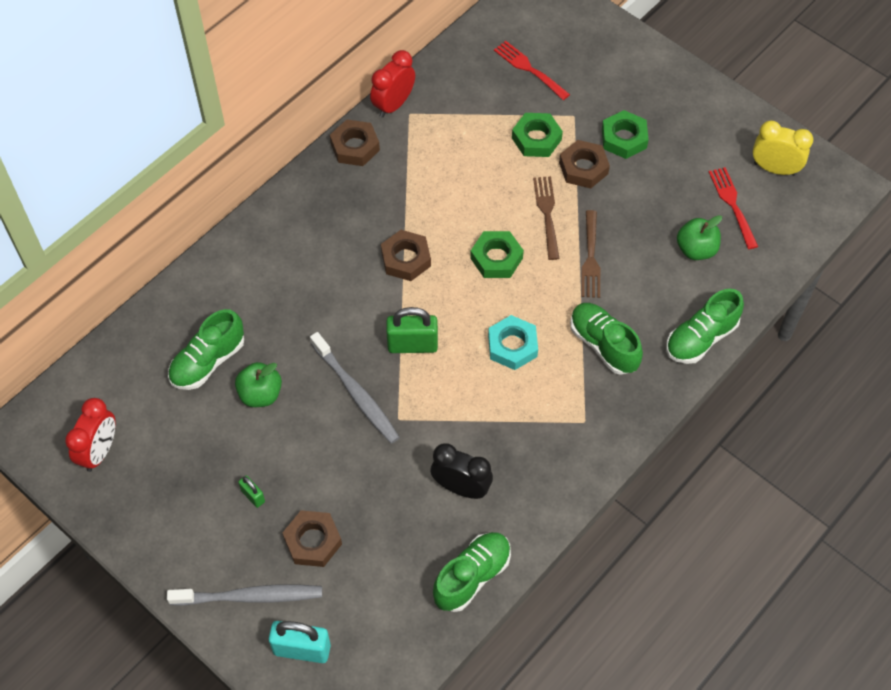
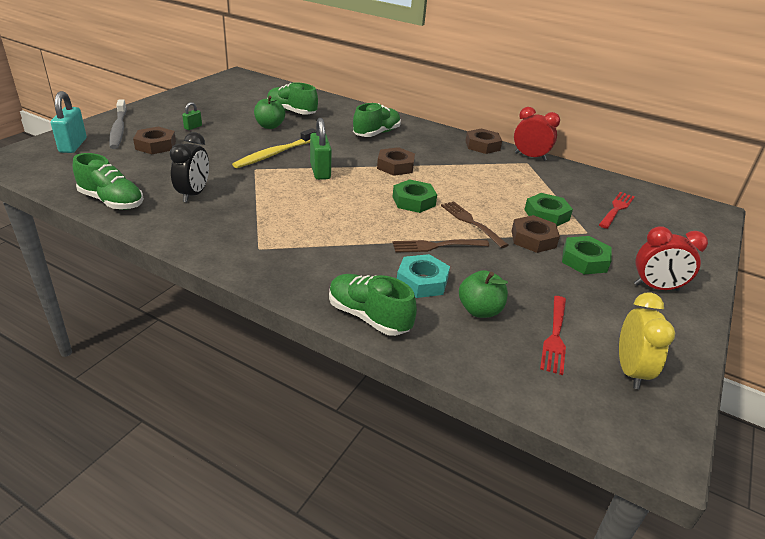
camera: 75 degrees right, 25 degrees down
red clock [65,398,116,472] -> red clock moved to [634,226,708,291]
grey toothbrush [310,332,400,444] -> yellow toothbrush [232,128,316,168]
turquoise nut [488,315,538,370] -> turquoise nut moved to [397,254,450,298]
brown fork [533,176,560,260] -> brown fork turned 105 degrees counterclockwise [441,201,508,248]
green shoe [570,303,643,375] -> green shoe moved to [353,103,401,137]
red fork [709,167,758,249] -> red fork turned 135 degrees clockwise [540,296,566,375]

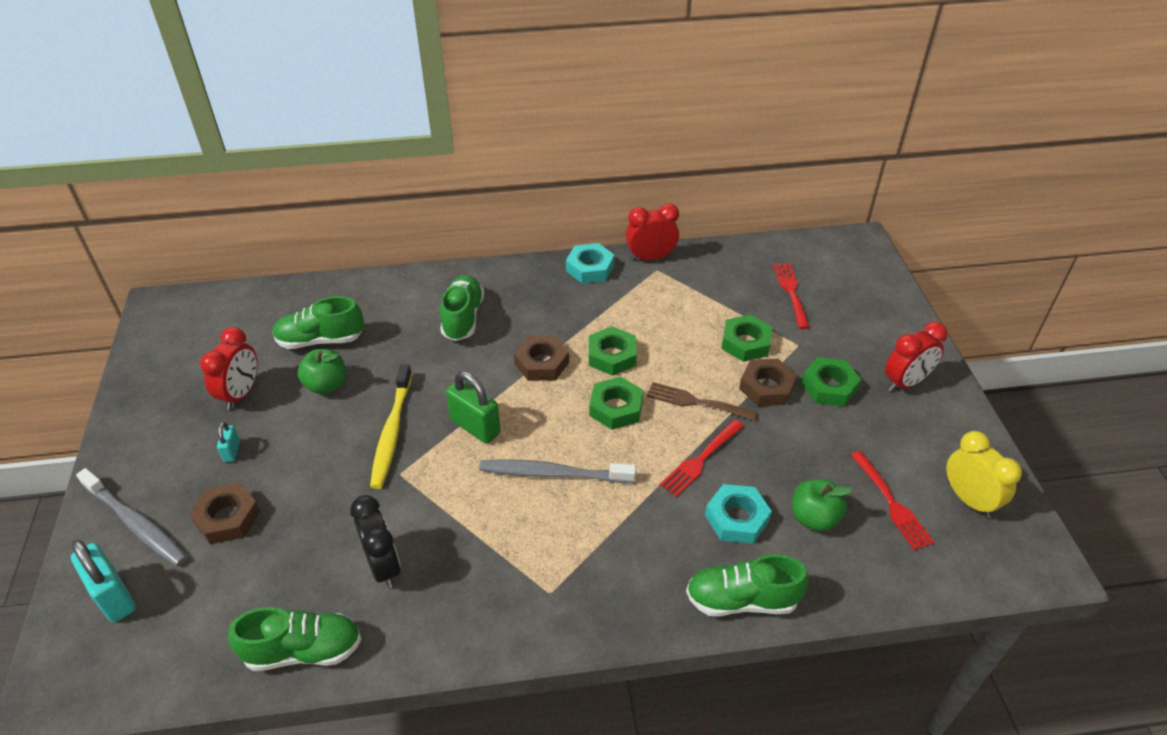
camera: 35 degrees left, 10 degrees up
green padlock [182,102,202,130] -> turquoise padlock [217,422,240,462]
brown fork [392,239,489,253] -> red fork [660,420,744,497]
brown nut [465,128,502,154] -> turquoise nut [566,243,615,283]
none -> red clock [200,327,258,410]
none -> grey toothbrush [479,459,636,483]
none -> green nut [589,326,637,376]

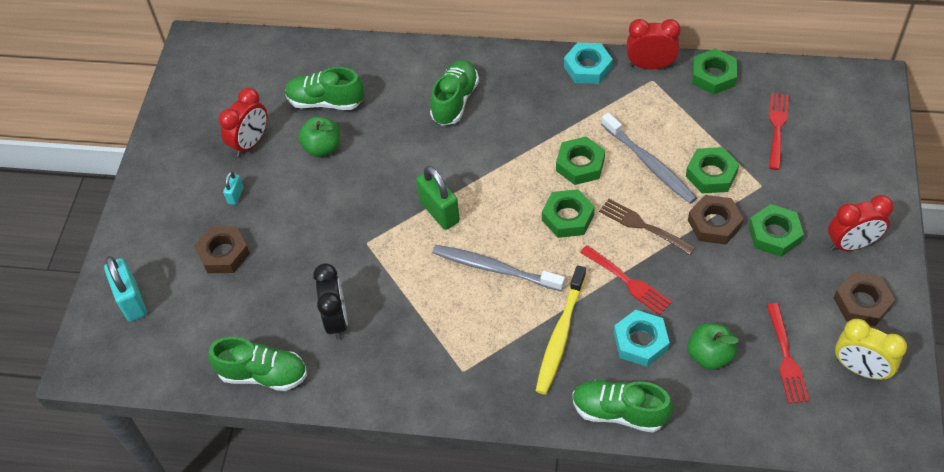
camera: 20 degrees right, 10 degrees up
grey toothbrush [76,468,187,566] -> grey toothbrush moved to [601,113,697,204]
yellow toothbrush [370,364,412,489] -> yellow toothbrush moved to [536,265,586,395]
brown nut [514,335,569,381] -> brown nut moved to [834,272,895,326]
red fork [660,420,744,497] -> red fork turned 105 degrees counterclockwise [580,245,672,315]
yellow clock [946,431,1022,518] -> yellow clock turned 135 degrees clockwise [835,319,907,380]
none -> green nut [692,49,737,95]

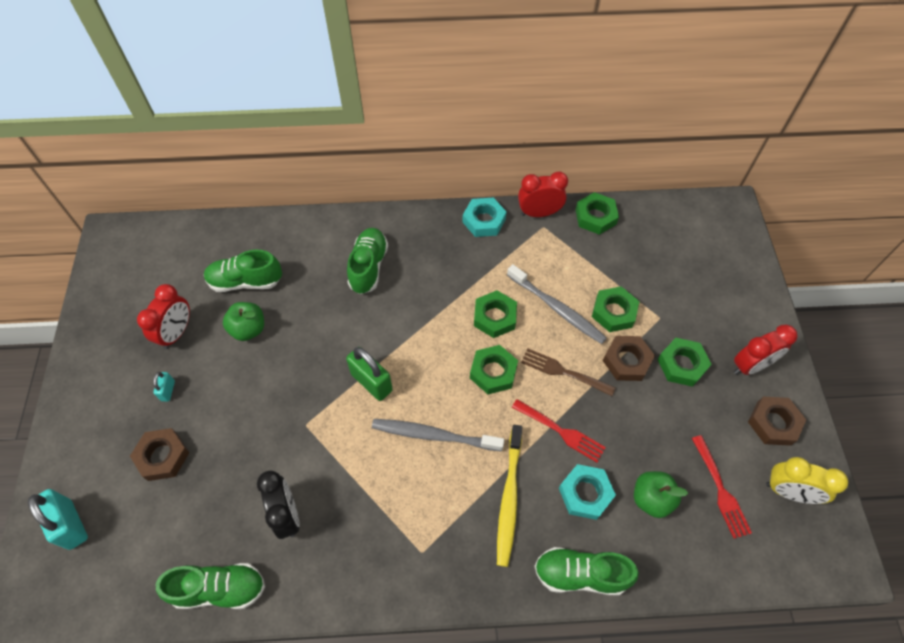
camera: 15 degrees left, 5 degrees up
red fork [769,93,789,170] -> none

